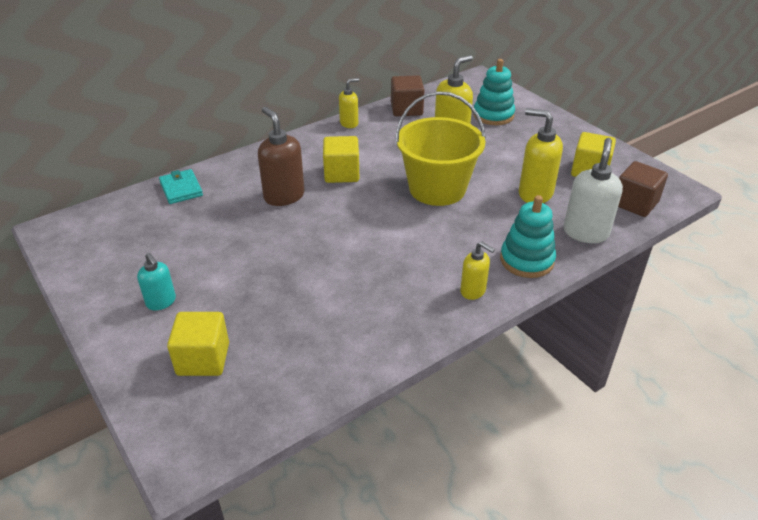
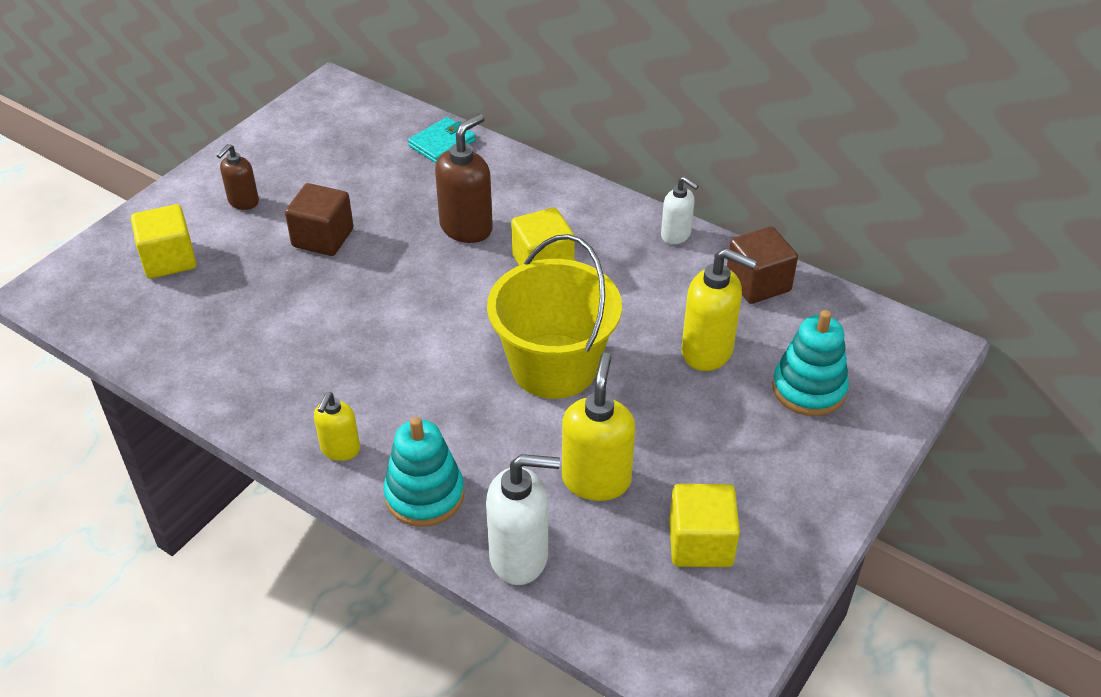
camera: 70 degrees right, 5 degrees up
turquoise soap dispenser [137,253,176,311] -> brown soap dispenser [216,144,259,210]
yellow soap dispenser [339,78,359,128] -> white soap dispenser [661,176,699,244]
brown cube [618,161,668,217] -> brown cube moved to [285,183,354,256]

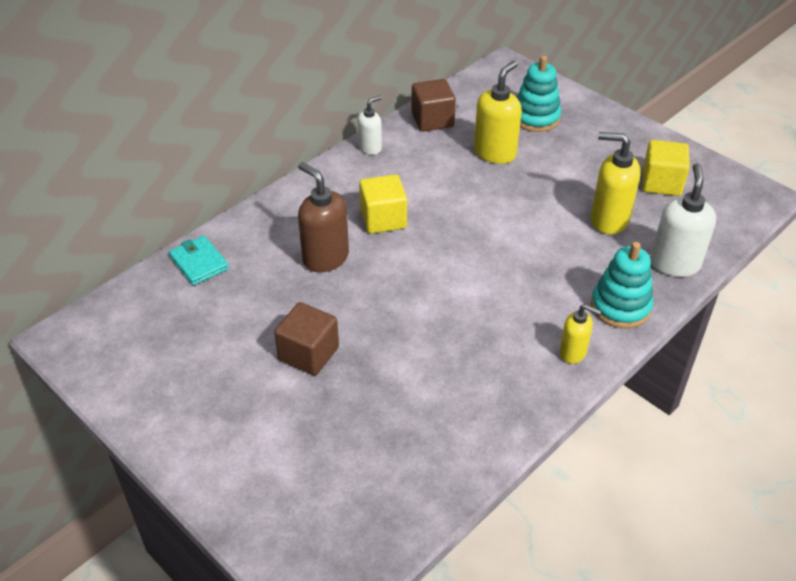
camera: 80 degrees left, 0 degrees up
yellow cube [131,204,196,279] -> none
brown soap dispenser [216,144,259,210] -> none
yellow bucket [487,234,622,399] -> none

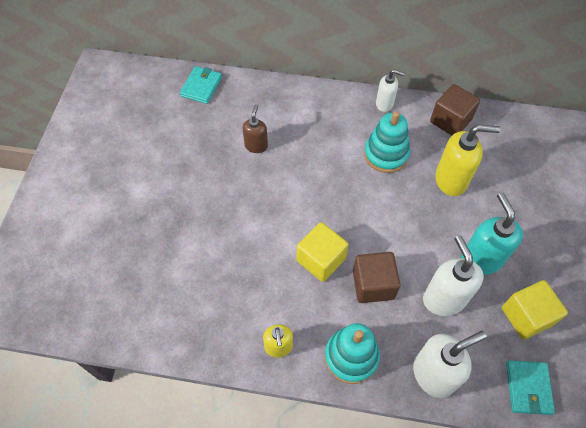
camera: 55 degrees right, 15 degrees up
brown cube [274,302,339,376] -> brown cube moved to [353,252,401,303]
brown soap dispenser [298,162,349,273] -> brown soap dispenser [242,104,268,153], size x0.60
yellow cube [359,174,407,234] -> yellow cube moved to [297,222,348,282]
turquoise stacking toy [517,56,562,132] -> turquoise stacking toy moved to [364,111,410,173]
yellow soap dispenser [591,132,641,234] -> white soap dispenser [423,235,483,316]
none -> turquoise soap dispenser [461,193,523,275]
none -> turquoise wallet [506,360,555,415]

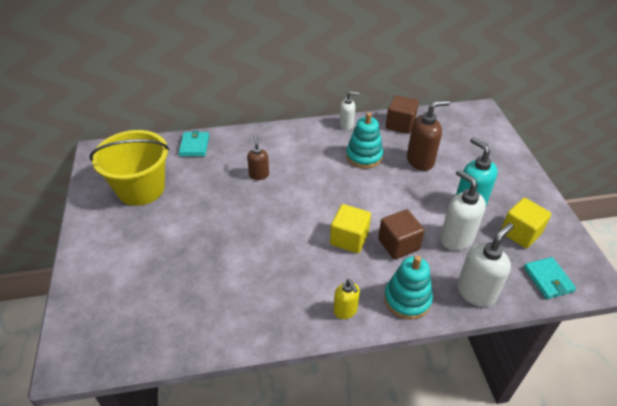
camera: 20 degrees left, 15 degrees down
yellow soap dispenser [435,125,500,196] -> brown soap dispenser [407,100,450,171]
none -> yellow bucket [89,130,169,206]

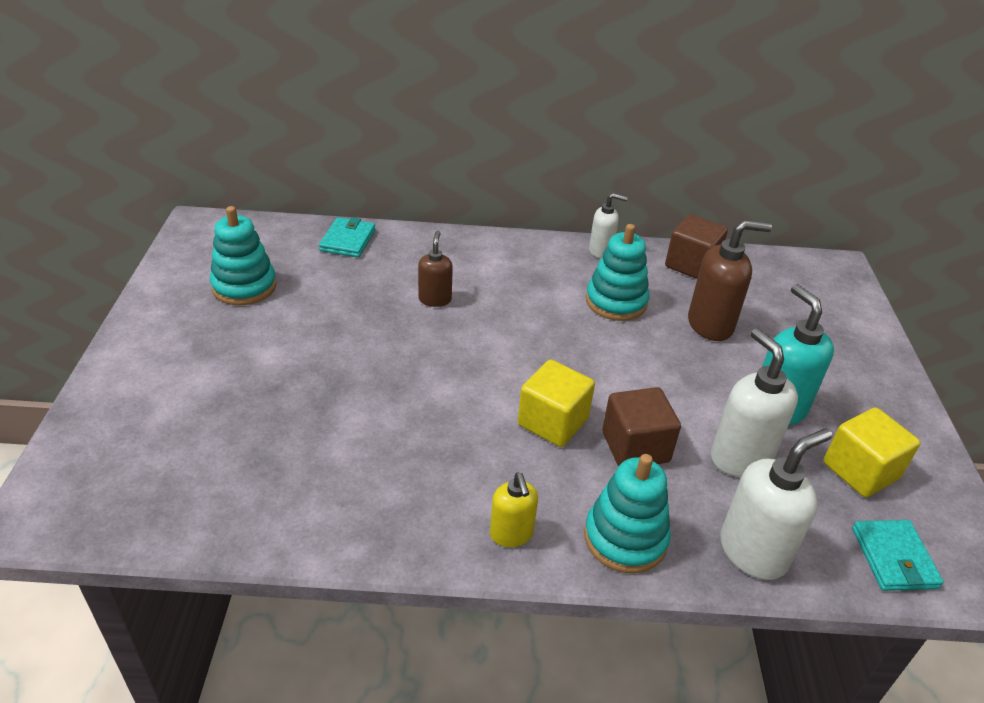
camera: 10 degrees right, 5 degrees down
yellow bucket [89,130,169,206] -> turquoise stacking toy [210,206,277,306]

